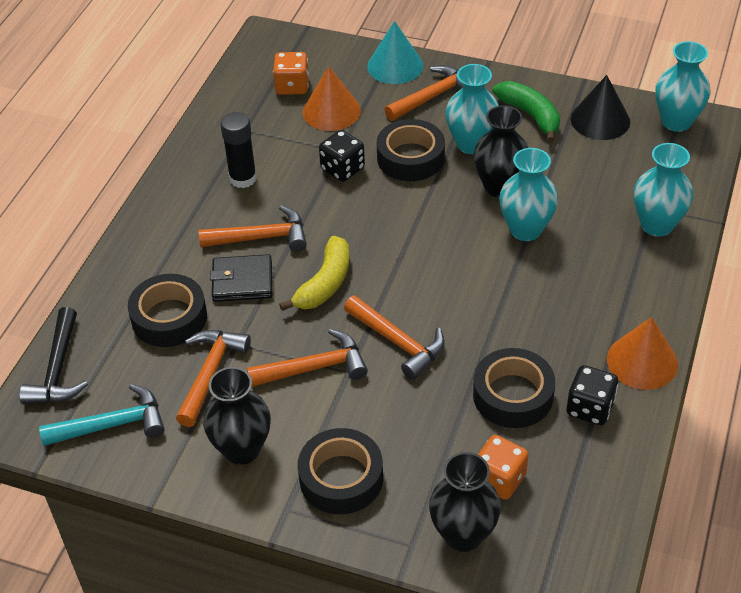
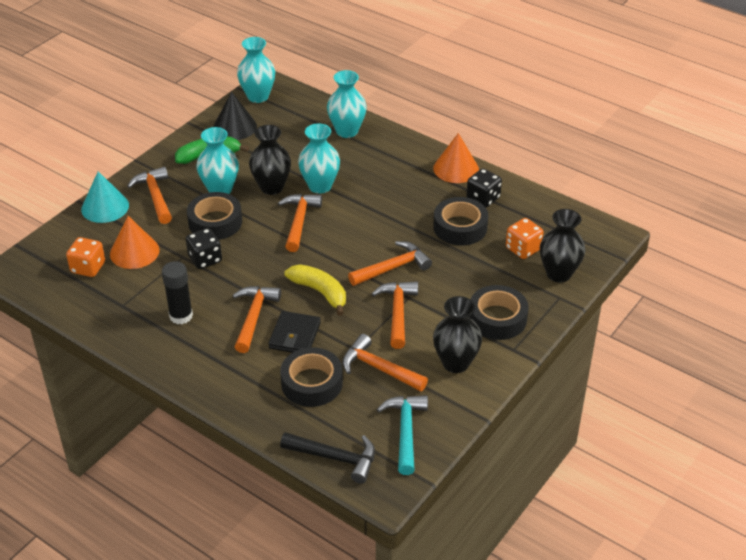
camera: 75 degrees left, 5 degrees down
none -> orange hammer [278,194,322,252]

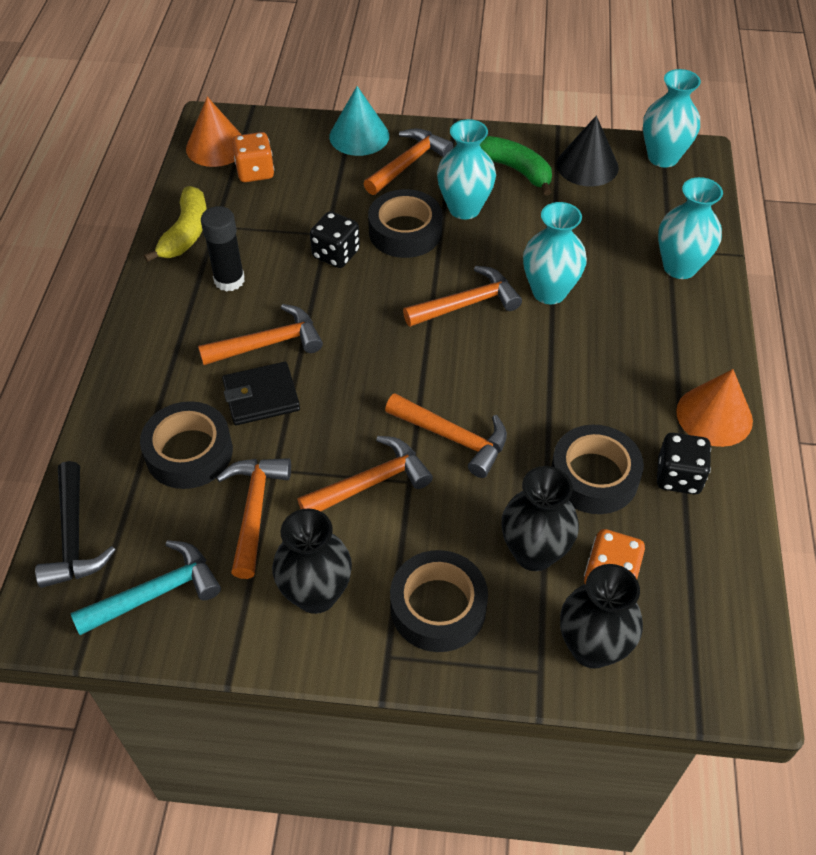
camera: 60 degrees right, 10 degrees up
orange cone [110,216,159,269] -> orange cone moved to [186,97,242,167]
black vase [249,125,291,195] -> black vase moved to [502,466,579,571]
yellow banana [285,264,346,316] -> yellow banana moved to [144,186,207,263]

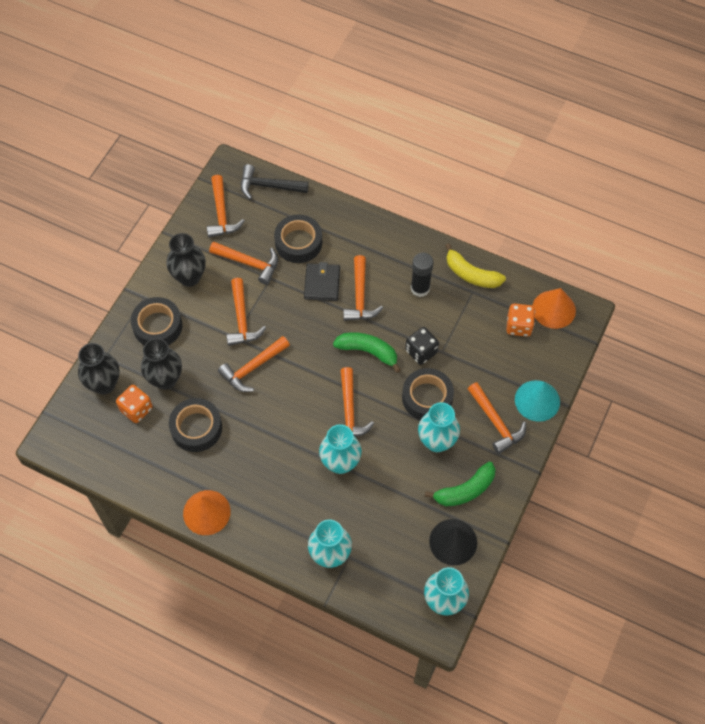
camera: 110 degrees right, 10 degrees up
turquoise hammer [71,540,221,635] -> orange hammer [207,175,245,238]
black dice [657,433,711,494] -> none
none -> green banana [333,332,401,373]

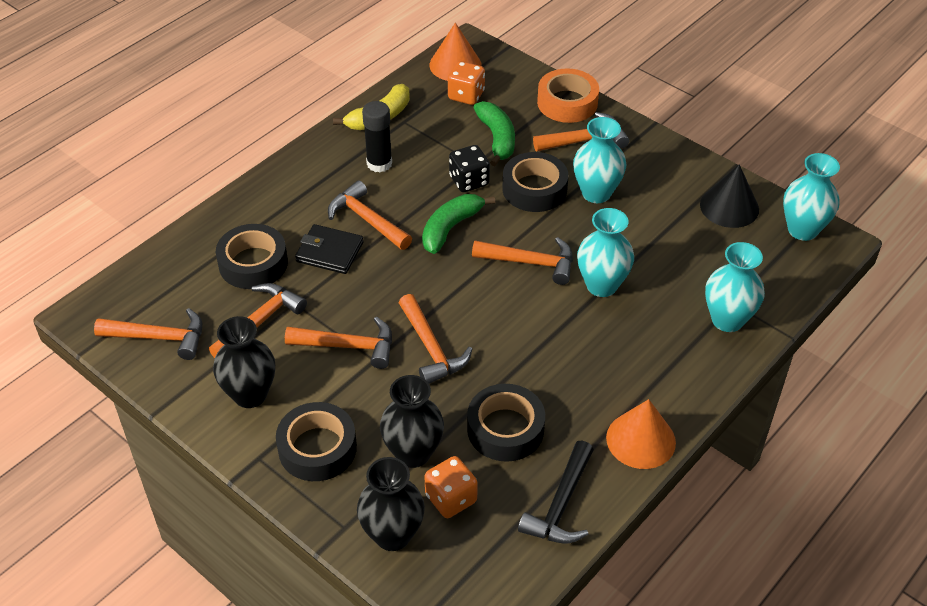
camera: 75 degrees left, 15 degrees down
black hammer [241,164,309,199] -> black hammer moved to [518,441,594,543]
orange hammer [343,255,383,321] -> orange hammer turned 150 degrees counterclockwise [328,181,412,250]
green banana [425,462,496,506] -> green banana moved to [474,101,515,166]
turquoise cone [515,380,560,422] -> orange tape [537,68,599,123]

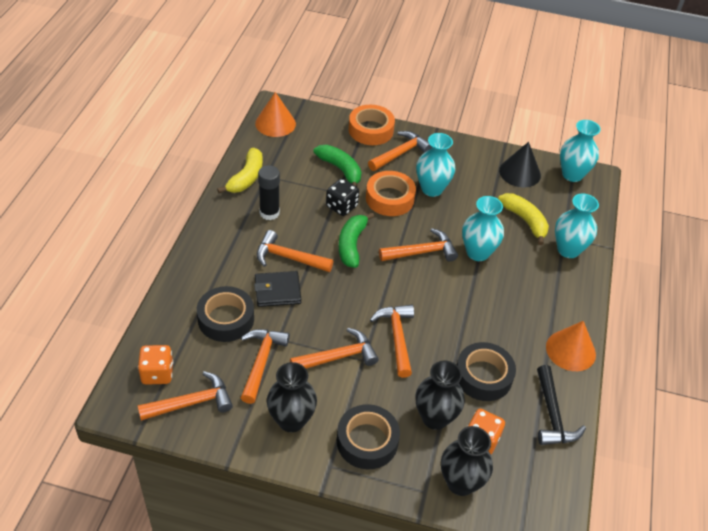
camera: 30 degrees left, 0 degrees up
orange hammer [399,294,472,384] -> orange hammer turned 135 degrees counterclockwise [370,305,414,378]
orange dice [448,61,485,105] -> orange dice moved to [138,345,173,385]
black tape [502,152,568,212] -> orange tape [366,171,416,216]
none -> yellow banana [498,193,549,245]

